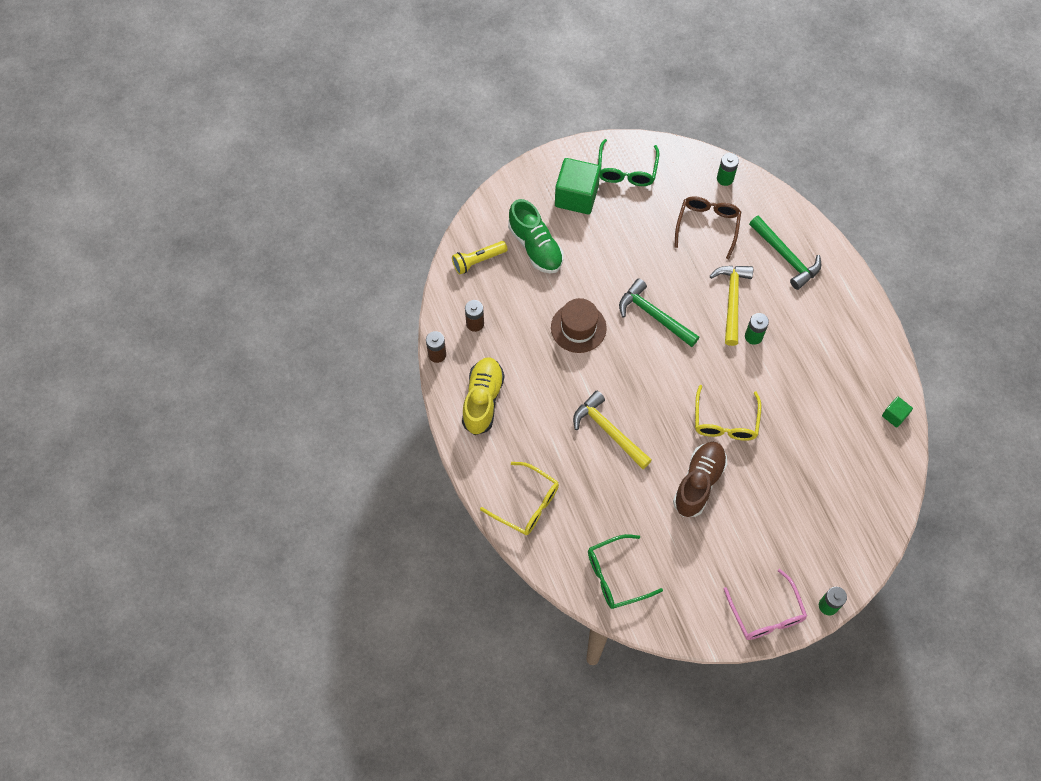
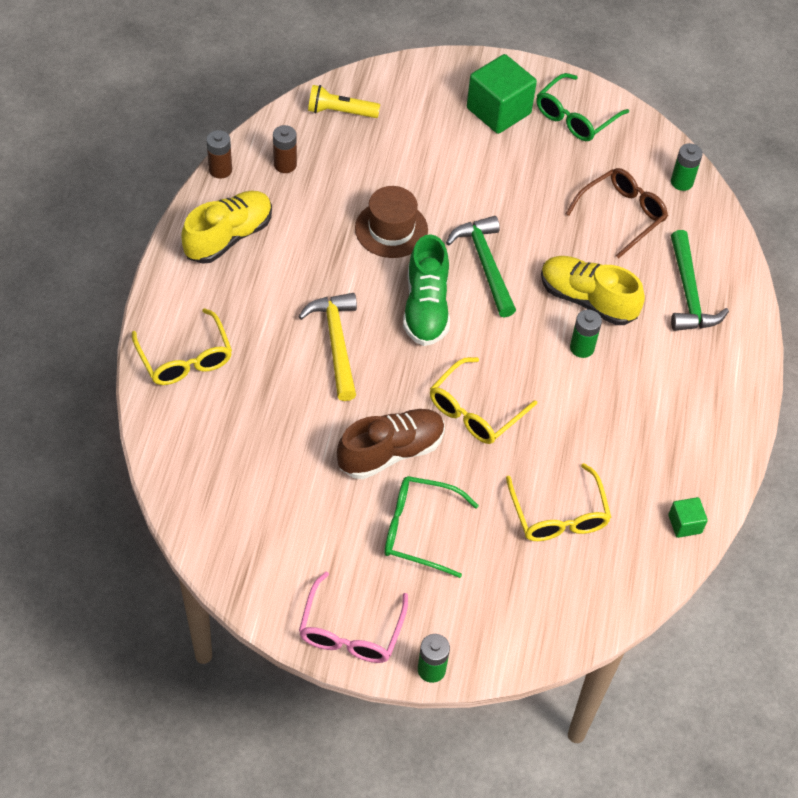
camera: 30 degrees right, 10 degrees down
green shoe [508,199,563,274] -> green shoe moved to [403,234,450,346]
green glasses [588,534,663,609] -> green glasses moved to [384,476,479,578]
yellow hammer [710,266,753,346] -> yellow shoe [541,256,645,325]
none -> yellow glasses [506,463,611,541]

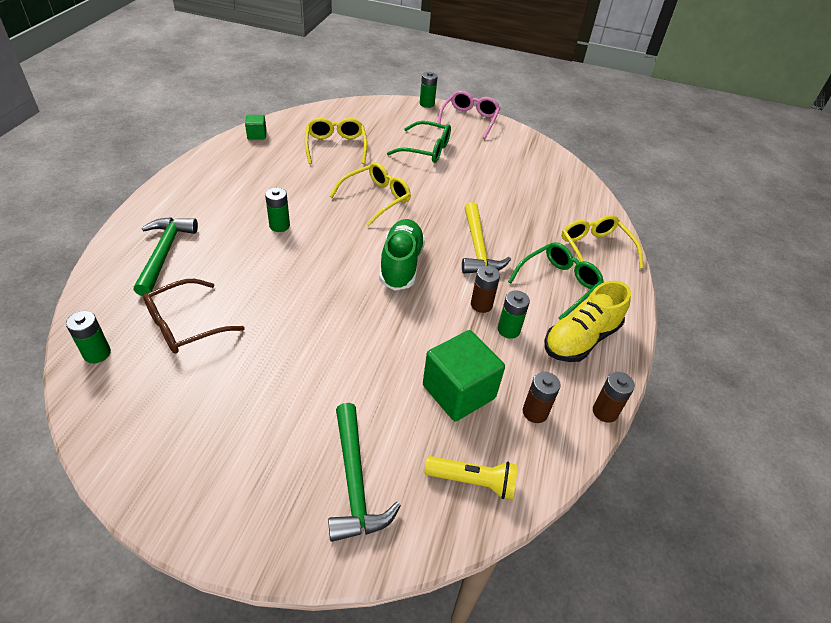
camera: 175 degrees left, 10 degrees down
brown shoe [337,409,445,479] -> none
brown hat [355,186,428,258] -> none
green hammer [446,216,516,317] -> green hammer moved to [328,403,401,542]
green cube [467,54,537,134] -> green cube moved to [423,330,505,421]
green glasses [536,73,629,141] -> green glasses moved to [508,242,604,320]
yellow shoe [541,256,645,325] -> none
none -> brown battery [471,266,500,313]
none -> green battery [498,290,530,339]

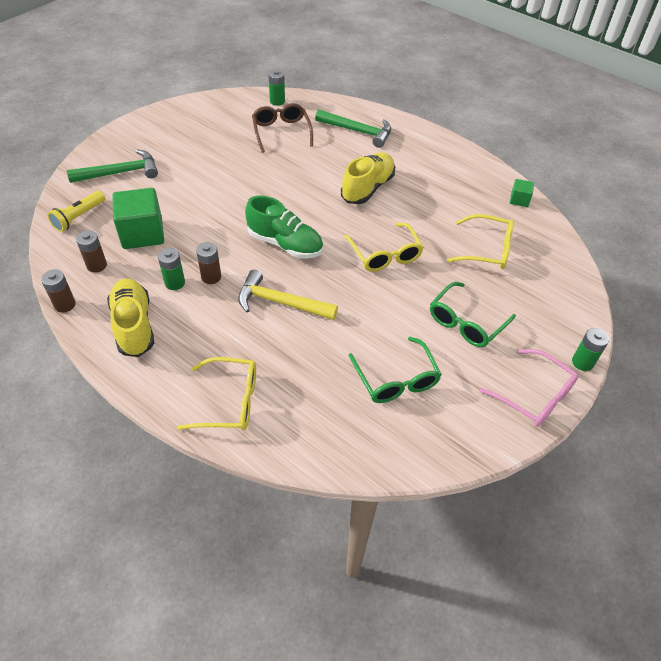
camera: 115 degrees right, 5 degrees up
green battery [265,187,290,232] -> yellow shoe [341,152,395,204]
green hammer [328,403,401,542] -> green hammer turned 150 degrees clockwise [67,149,158,183]
green glasses [508,242,604,320] -> green glasses moved to [348,337,442,403]

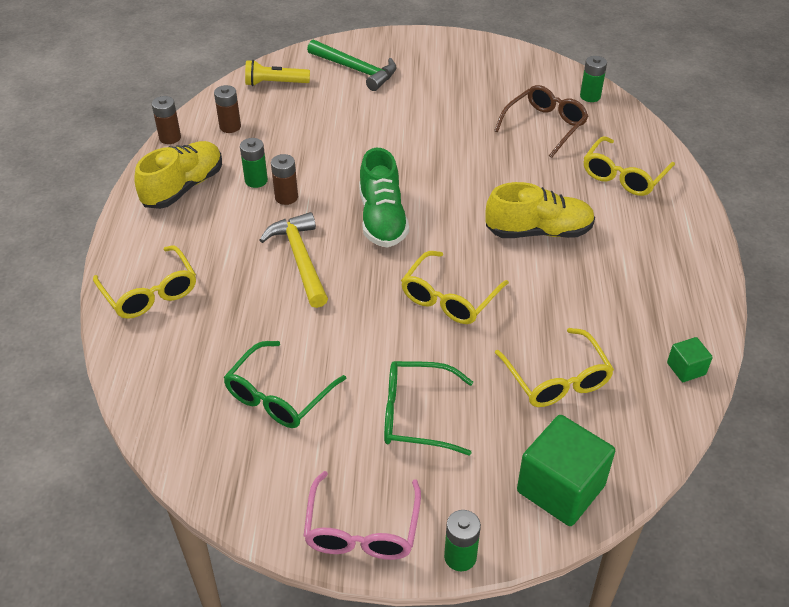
camera: 55 degrees right, 5 degrees down
green cube [112,188,164,249] -> green cube moved to [517,415,615,526]
green hammer [315,109,391,148] -> yellow glasses [584,136,675,196]

